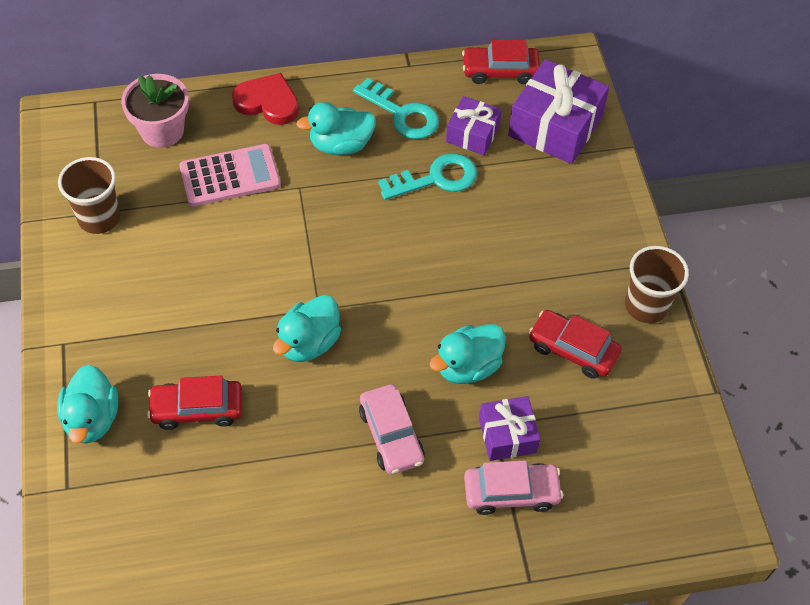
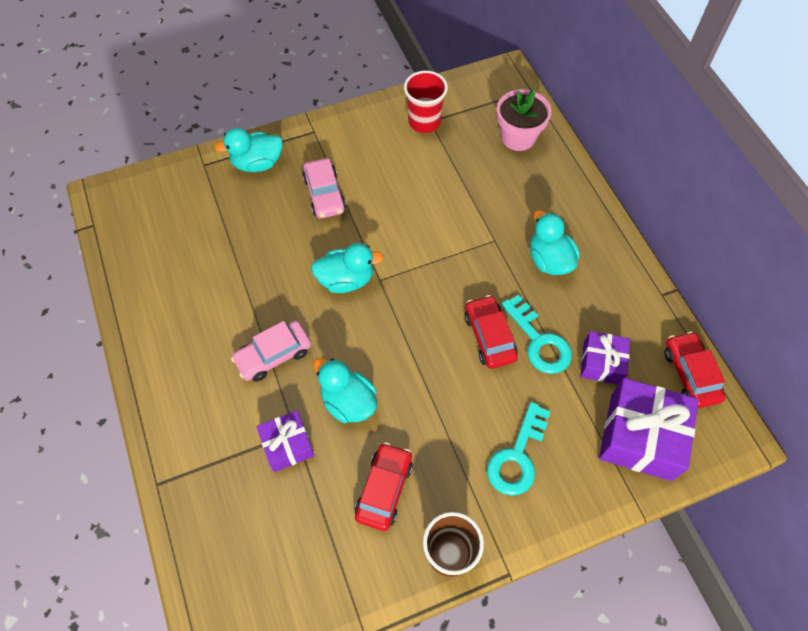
camera: 80 degrees right, 5 degrees up
brown cup [58,157,120,234] -> red cup [404,71,448,133]
red car [147,375,242,430] -> red car moved to [464,295,518,369]
pink calculator [179,144,281,207] -> none
red heart [232,73,299,125] -> none
turquoise duck [273,295,341,362] -> turquoise duck turned 150 degrees clockwise [311,243,384,293]
turquoise key [353,78,439,139] -> turquoise key moved to [487,402,551,496]
pink car [464,461,563,515] -> pink car moved to [302,158,346,219]

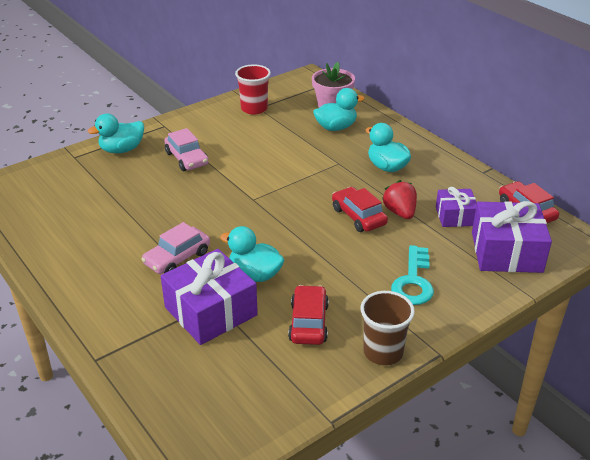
camera: 15 degrees left, 25 degrees down
purple gift [257,411,314,472] -> purple gift [161,249,258,345], size x1.72
turquoise duck [311,243,384,293] -> turquoise duck moved to [313,88,365,131]
turquoise key [501,294,572,374] -> red strawberry [382,180,417,219]

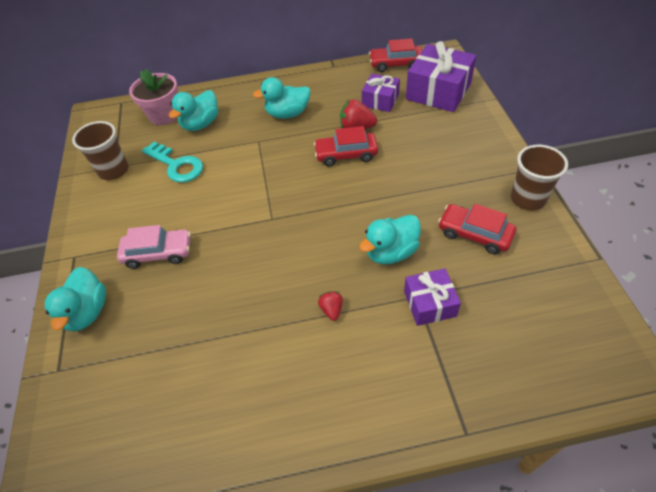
camera: 60 degrees left, 15 degrees up
pink car [141,222,210,274] -> red strawberry [318,291,343,321]
purple gift [161,249,258,345] -> purple gift [404,268,461,326], size x0.58
red cup [235,65,271,115] -> brown cup [72,121,129,180]
turquoise duck [313,88,365,131] -> turquoise duck turned 150 degrees counterclockwise [169,90,218,131]
turquoise key [391,245,434,305] -> turquoise key moved to [142,142,203,183]

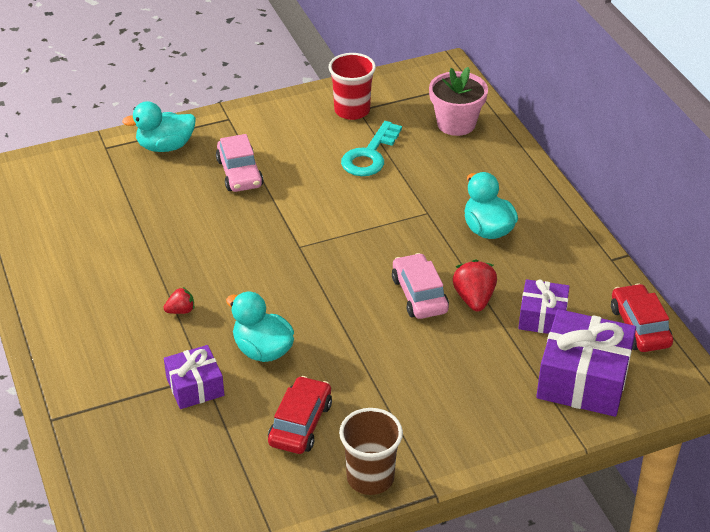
camera: 75 degrees right, 10 degrees down
brown cup [72,121,129,180] -> red cup [328,53,376,120]
turquoise duck [169,90,218,131] -> none
red car [314,126,378,166] -> pink car [392,253,449,319]

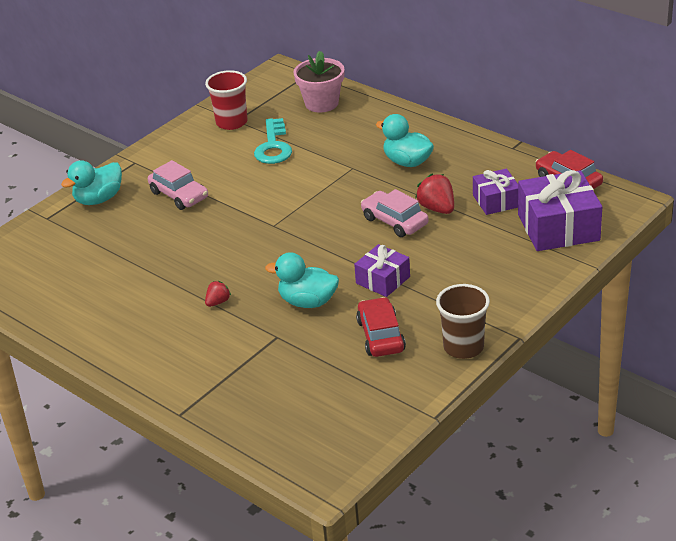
camera: 25 degrees left, 5 degrees down
purple gift [164,345,224,409] -> purple gift moved to [354,244,410,297]

